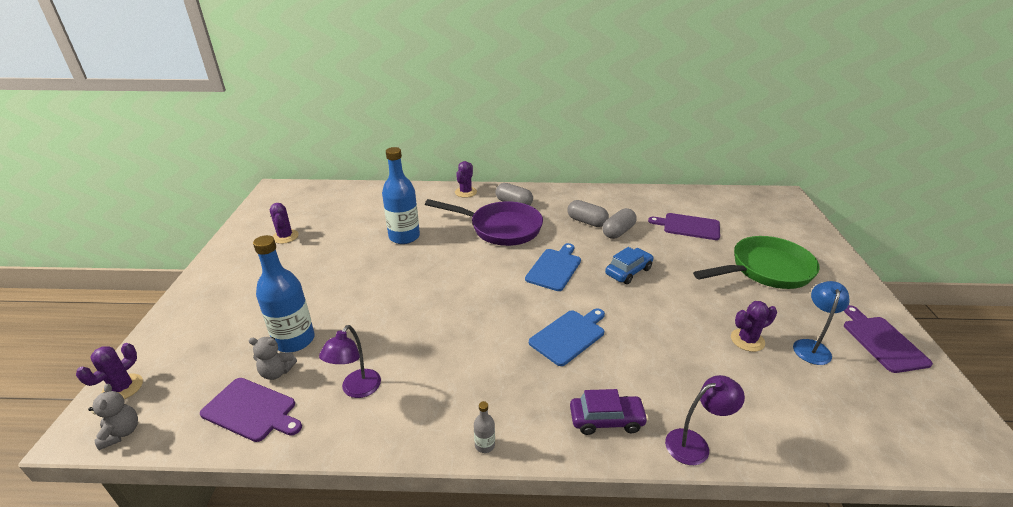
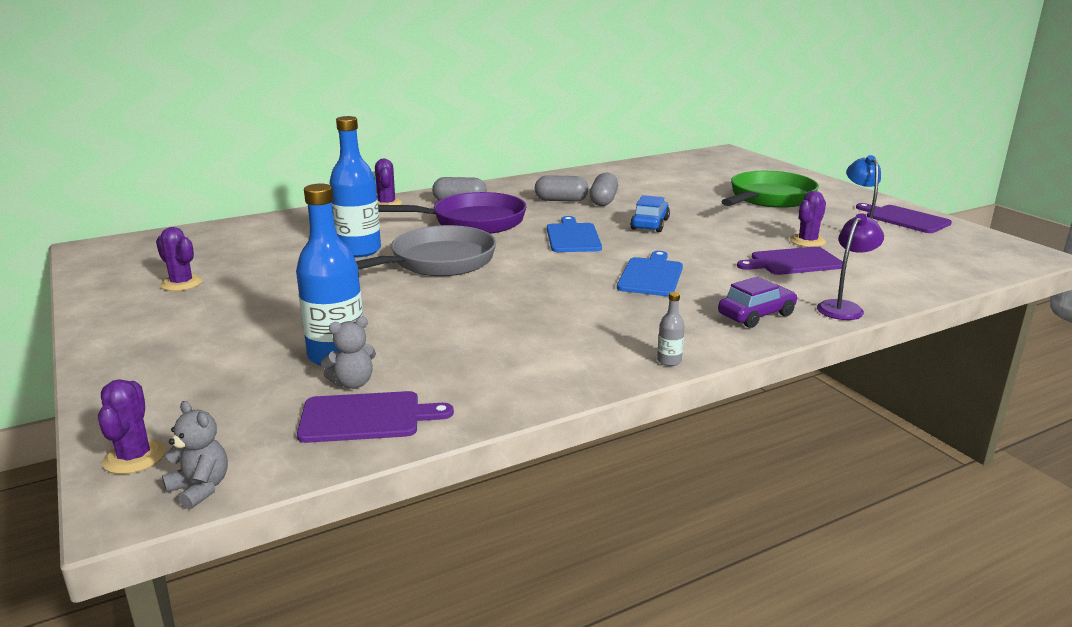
camera: 30 degrees left, 10 degrees down
purple lamp [319,325,381,398] -> none
purple cutting board [648,213,720,240] -> purple cutting board moved to [737,247,843,275]
none -> grey pan [356,225,496,276]

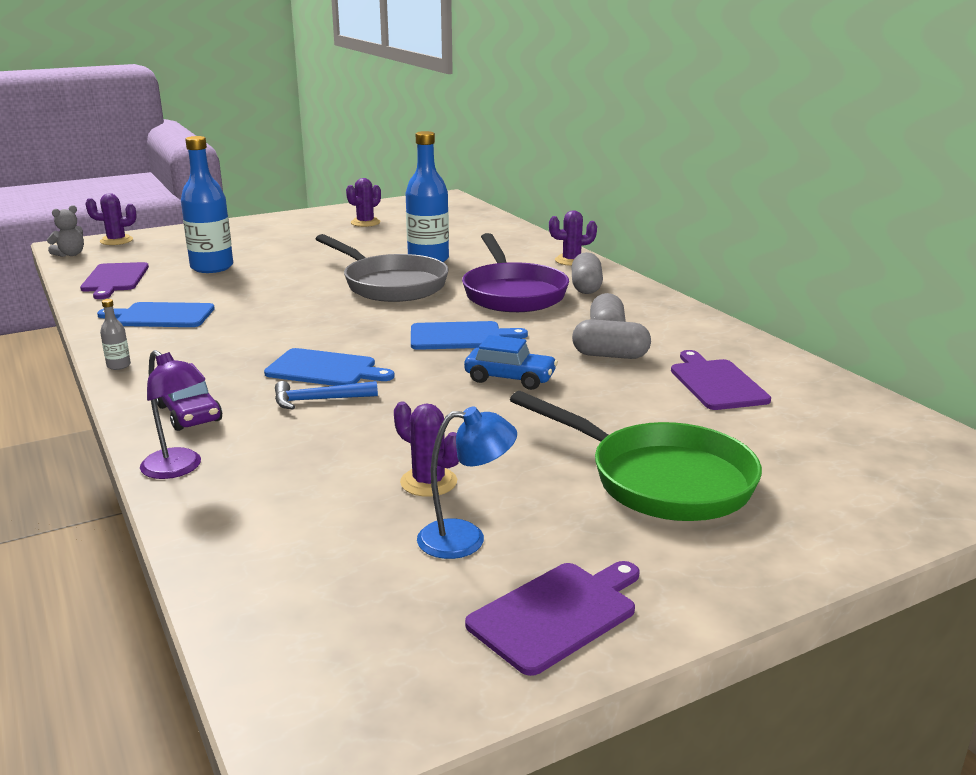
camera: 90 degrees right, 0 degrees up
grey teddy bear [321,317,376,389] -> none
purple cutting board [737,247,843,275] -> purple cutting board moved to [671,350,771,410]
none -> blue cutting board [97,302,215,327]
none -> blue hammer [275,381,378,409]

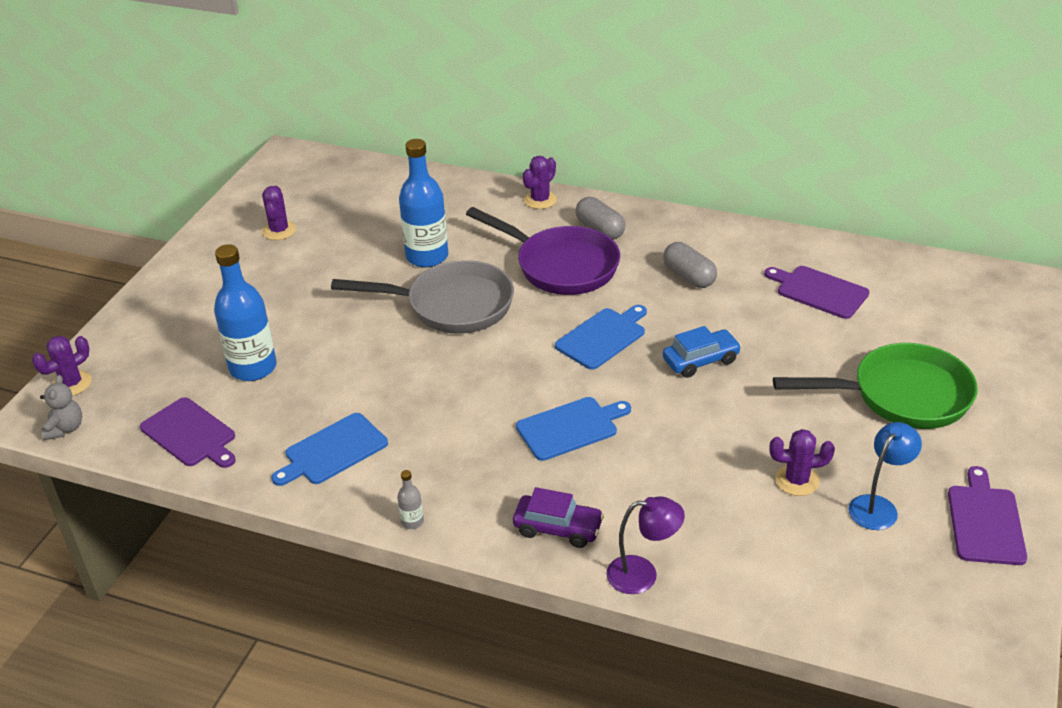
camera: 40 degrees left, 15 degrees up
blue hammer [275,381,378,409] -> none
grey capsule [572,319,651,359] -> none

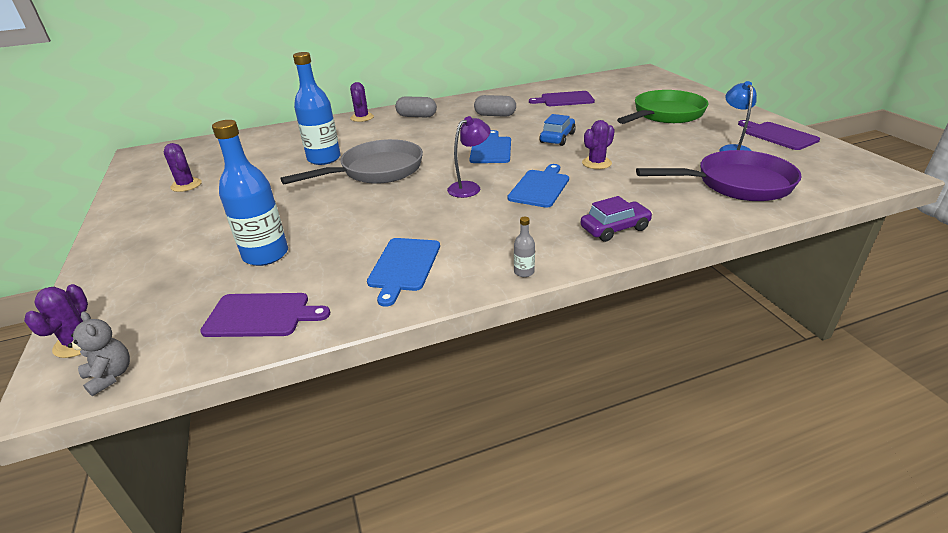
camera: 40 degrees left, 5 degrees down
purple pan [466,207,620,295] -> purple pan moved to [636,150,802,201]
purple lamp [606,496,685,594] -> purple lamp moved to [447,116,491,198]
purple cactus [769,429,835,496] -> purple cactus moved to [582,120,615,169]

